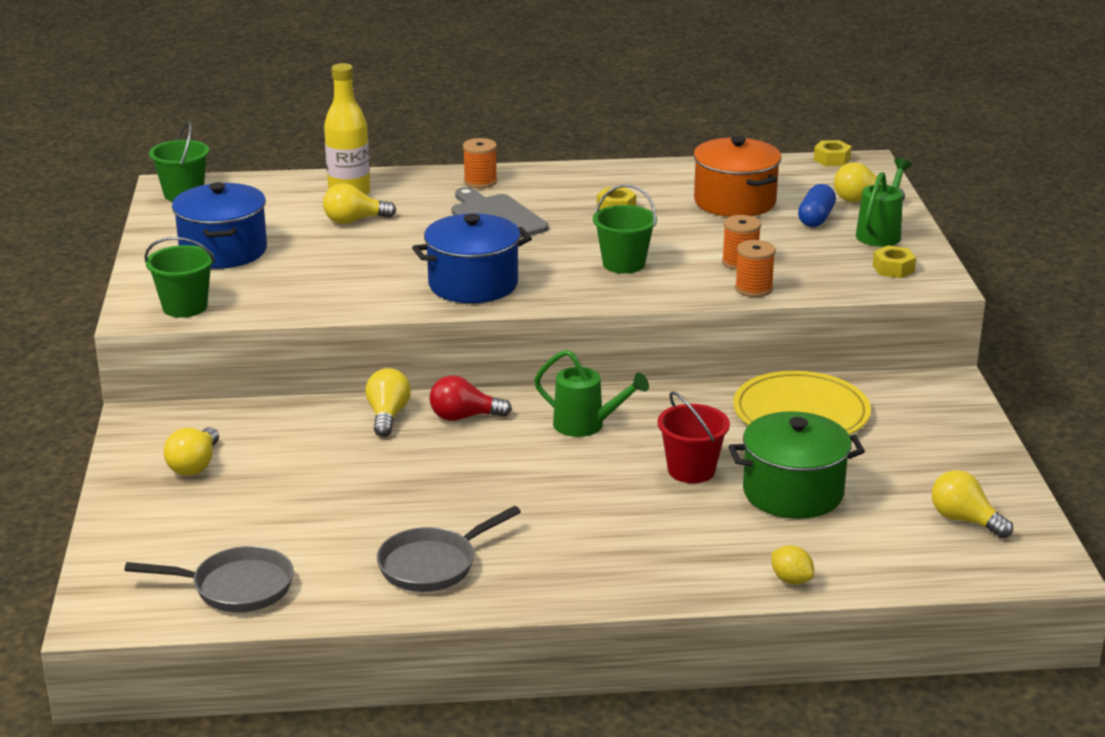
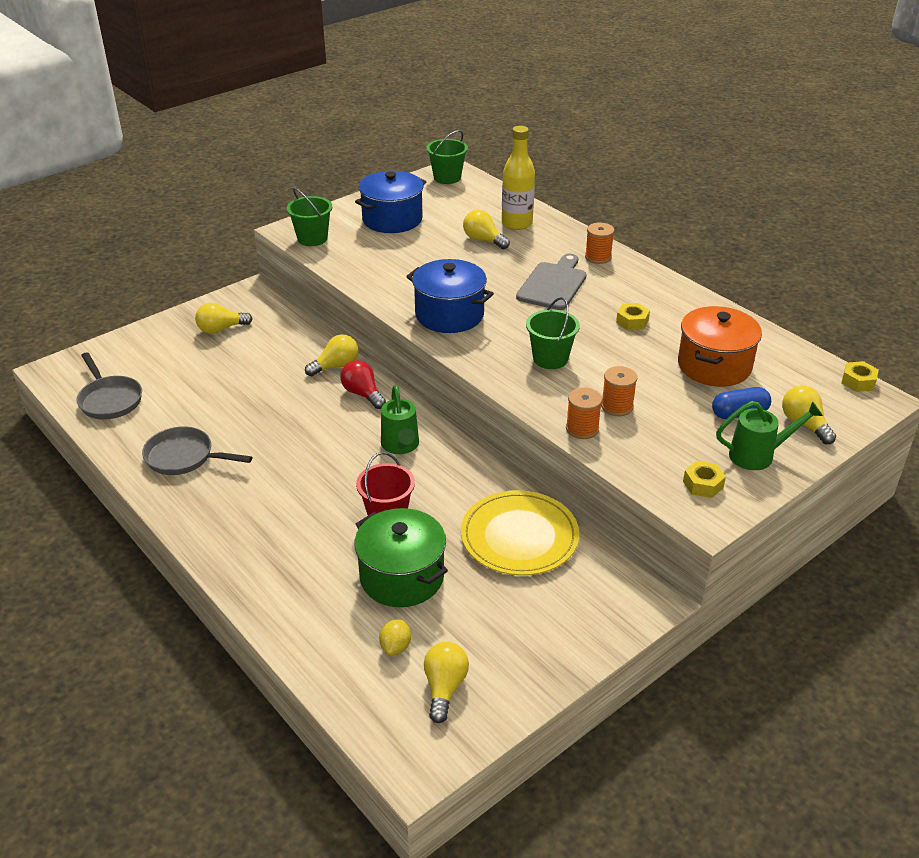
camera: 55 degrees right, 10 degrees up
yellow lemon [771,545,814,584] -> yellow lemon moved to [379,619,411,655]

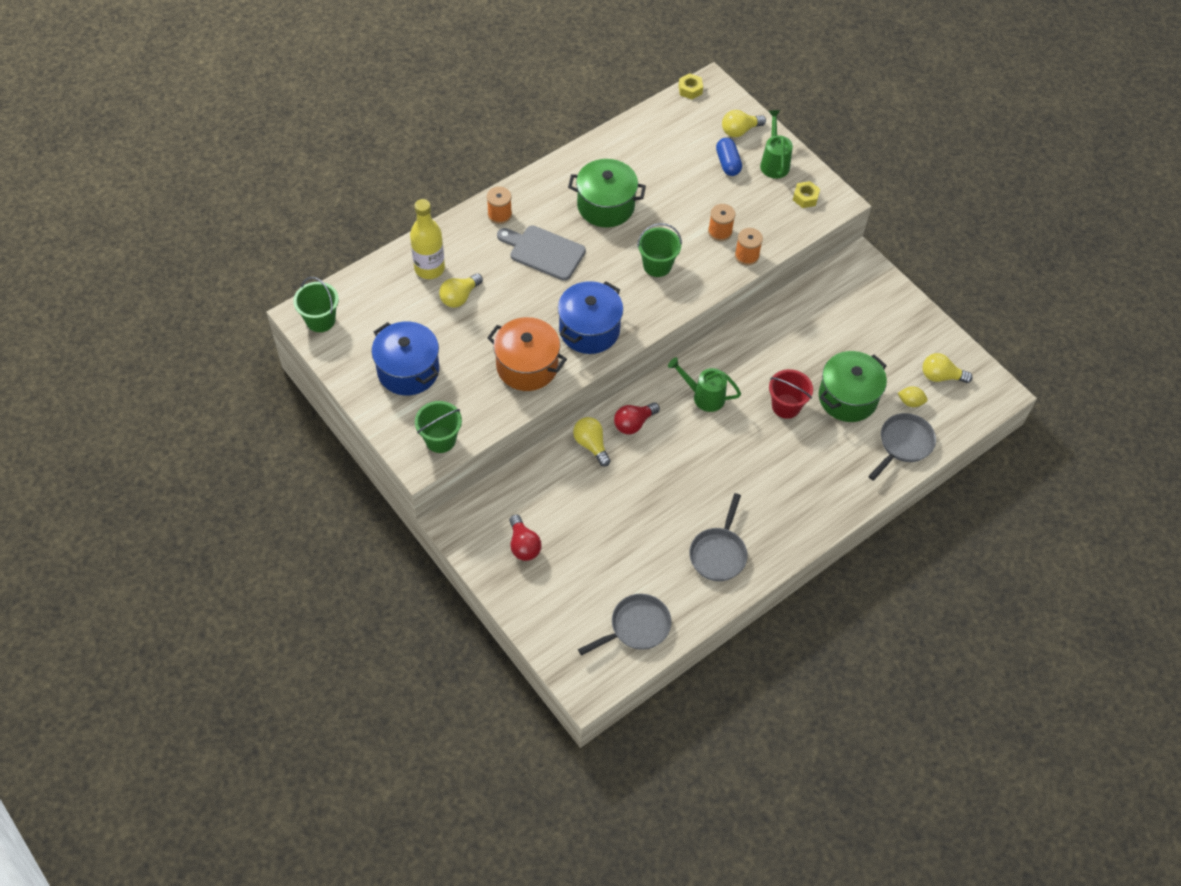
camera: 90 degrees left, 20 degrees up
yellow light bulb [195,303,253,334] -> red light bulb [509,515,541,561]
green watering can [381,385,419,454] -> green watering can turned 150 degrees counterclockwise [668,357,741,412]
yellow plate [461,490,579,576] -> none
yellow nut [616,303,650,330] -> green pot [568,159,646,227]
orange pot [678,306,762,387] -> orange pot moved to [487,317,567,391]
none -> grey pan [868,413,936,481]

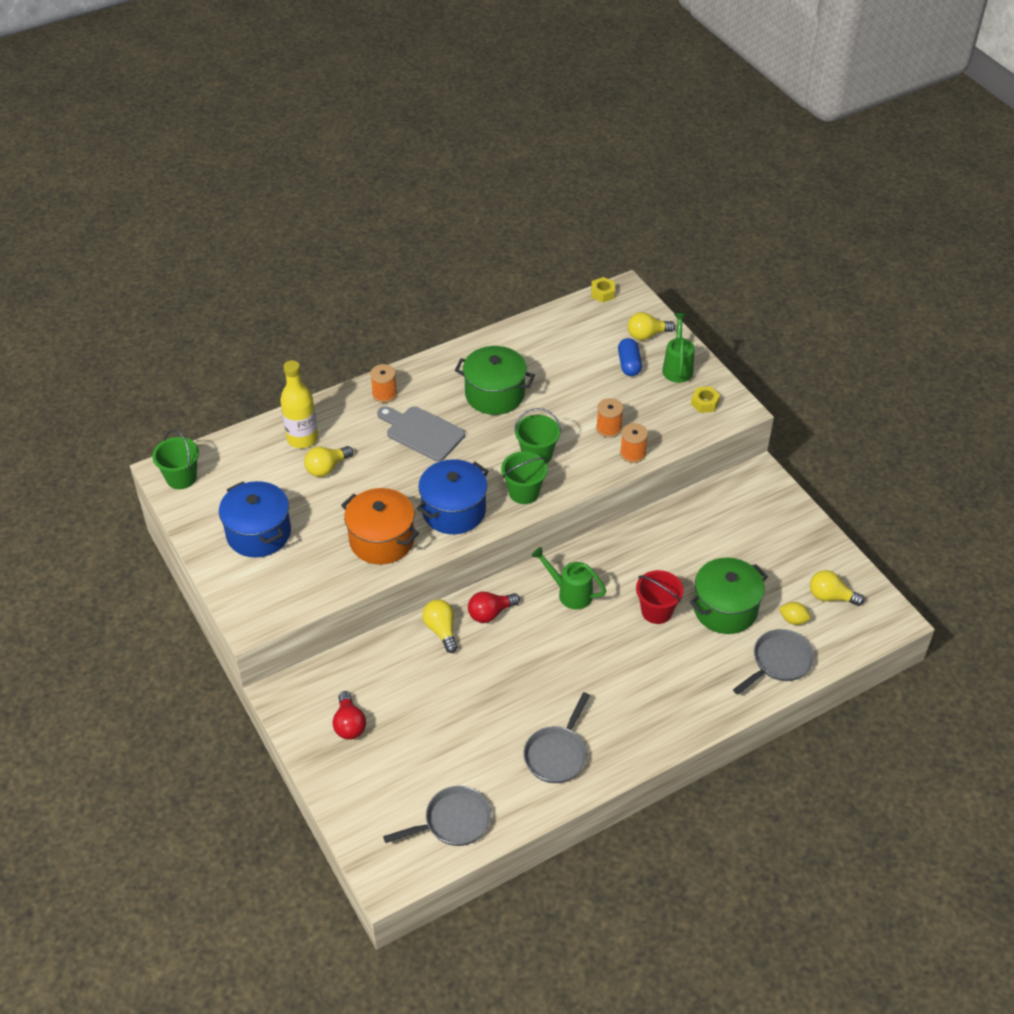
camera: 10 degrees right, 10 degrees down
green bucket [415,401,462,453] -> green bucket moved to [501,451,548,504]

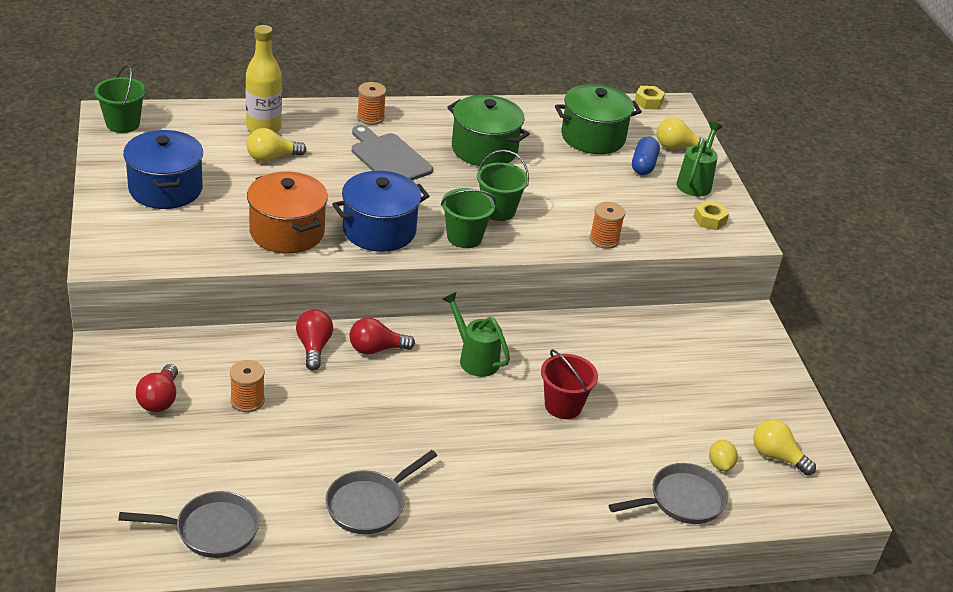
camera: 15 degrees right, 10 degrees down
yellow light bulb [422,599,458,653] -> red light bulb [296,309,333,370]
orange spool [596,398,623,438] -> orange spool moved to [230,360,265,412]
green pot [690,558,768,634] -> green pot moved to [555,84,642,154]
yellow lemon [779,602,811,625] -> yellow lemon turned 45 degrees clockwise [709,440,738,471]

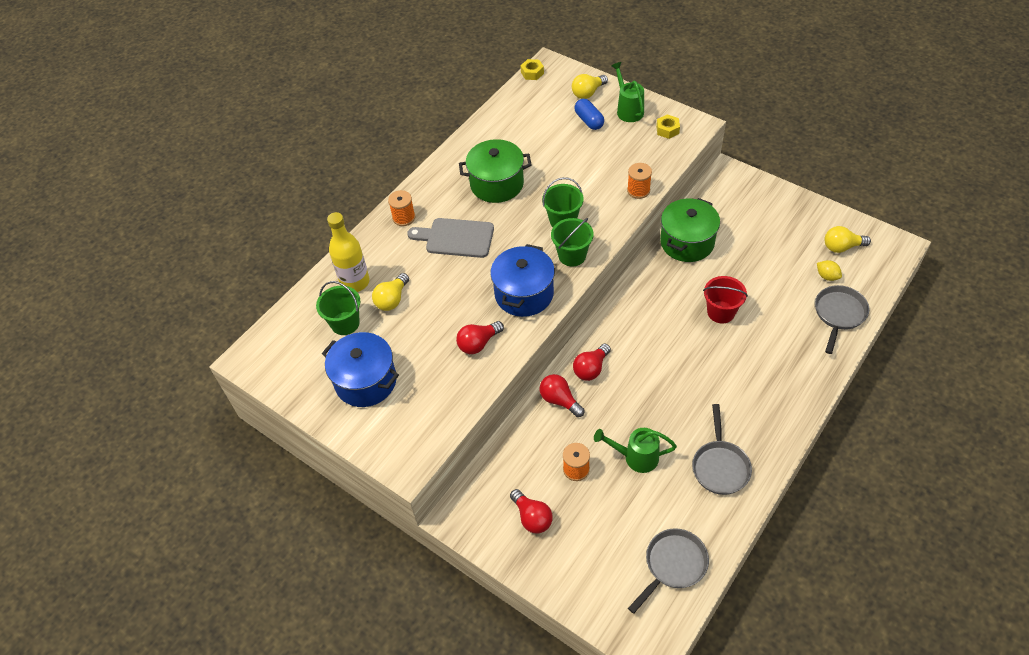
camera: 35 degrees left, 15 degrees up
green bucket [94,65,146,133] -> green bucket moved to [316,281,360,335]
orange pot [247,171,328,254] -> red light bulb [456,321,504,354]
green watering can [443,292,510,377] -> green watering can moved to [594,428,677,473]
green pot [555,84,642,154] -> green pot moved to [660,198,720,262]

